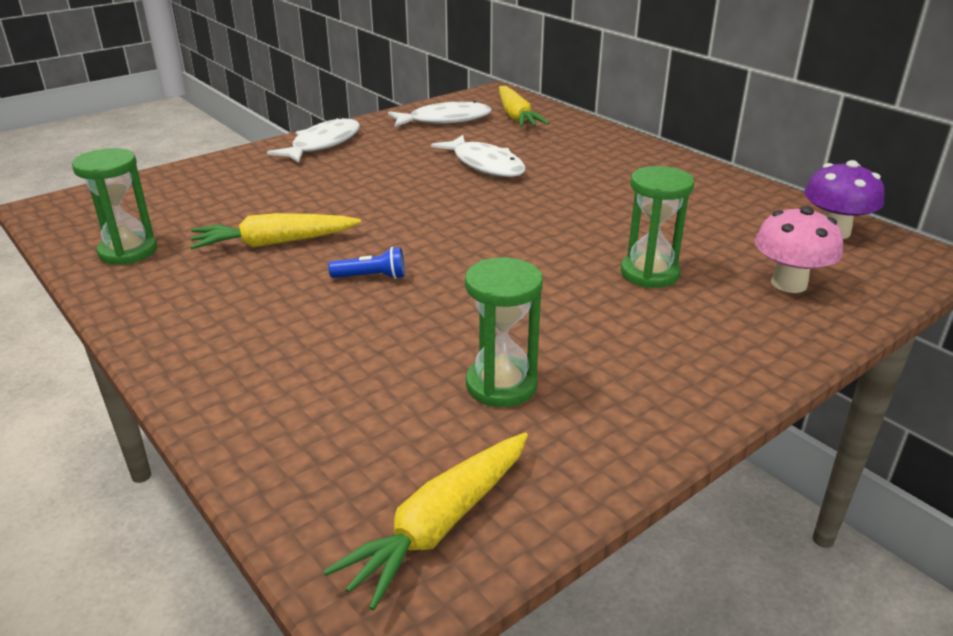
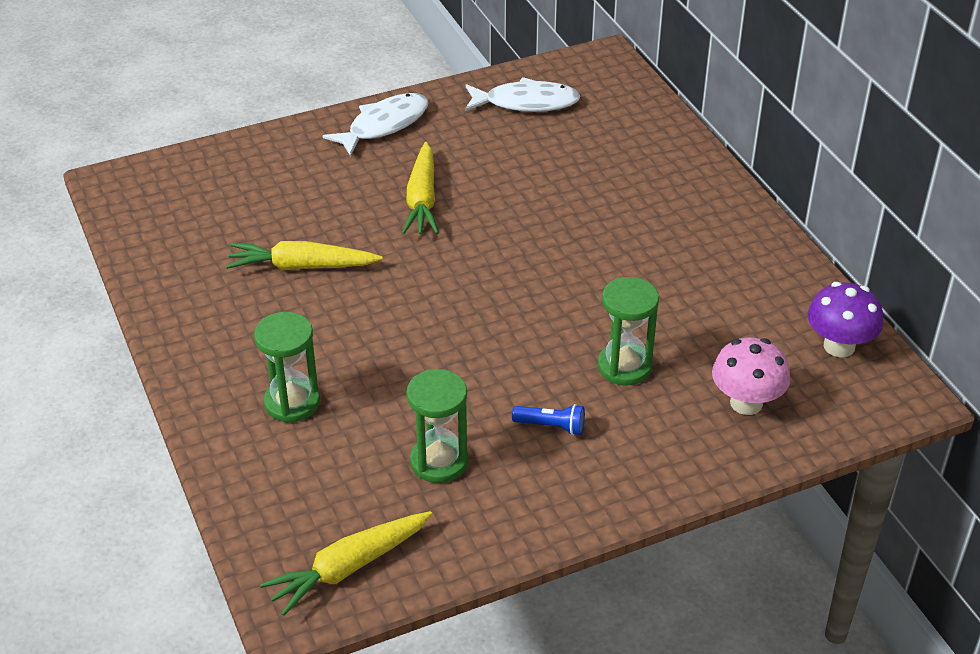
camera: 15 degrees right, 10 degrees up
green hourglass [72,148,157,265] -> green hourglass moved to [254,312,320,423]
blue flashlight [328,247,405,279] -> blue flashlight moved to [512,404,585,435]
white fish [431,135,526,177] -> none
yellow carrot [499,86,549,127] -> yellow carrot moved to [402,142,439,234]

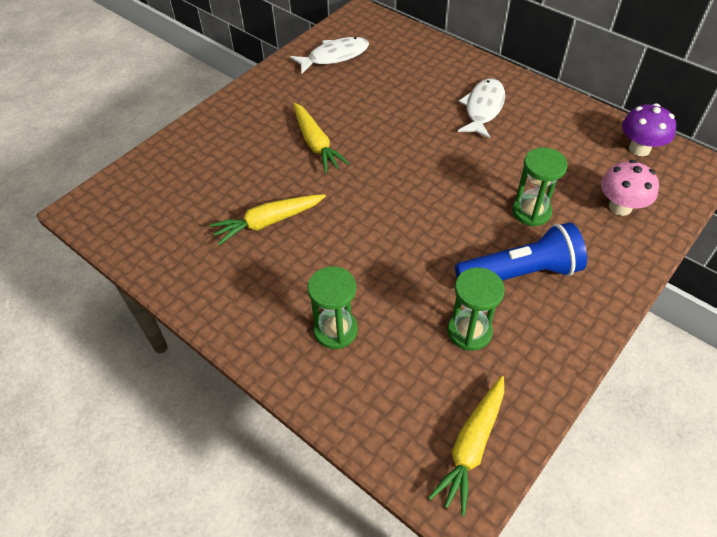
camera: 25 degrees left, 10 degrees up
white fish [323,93,428,157] -> white fish moved to [458,78,505,139]
blue flashlight [512,404,585,435] -> blue flashlight [455,222,587,281], size x2.31

